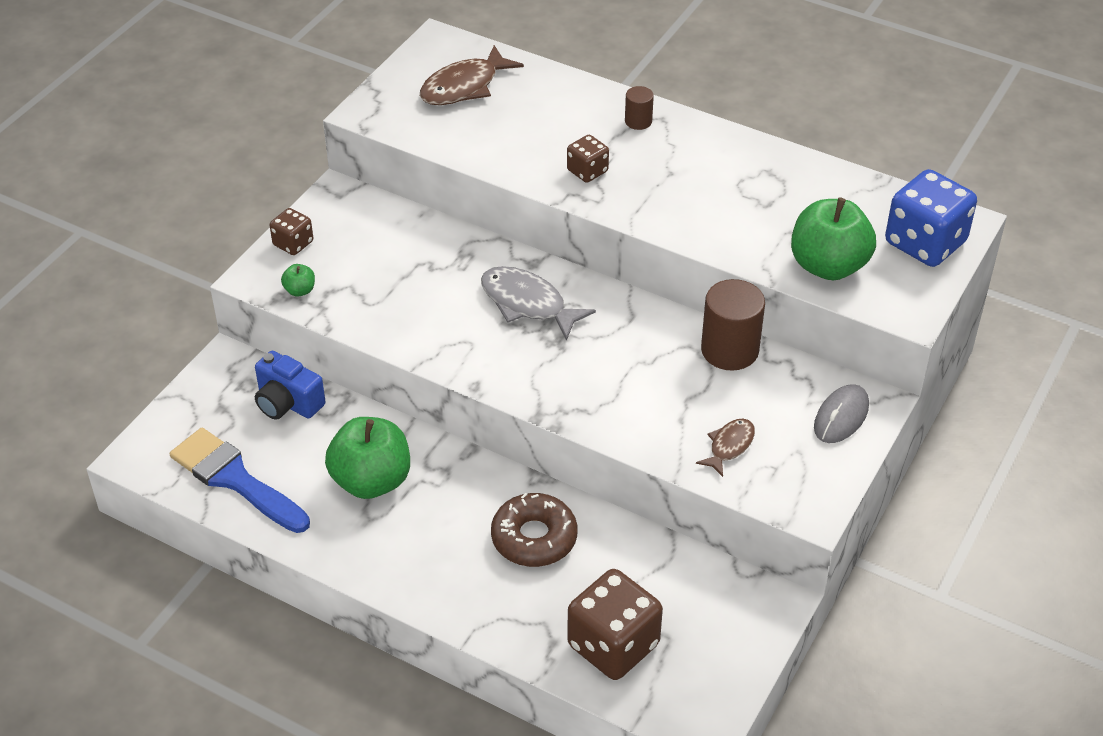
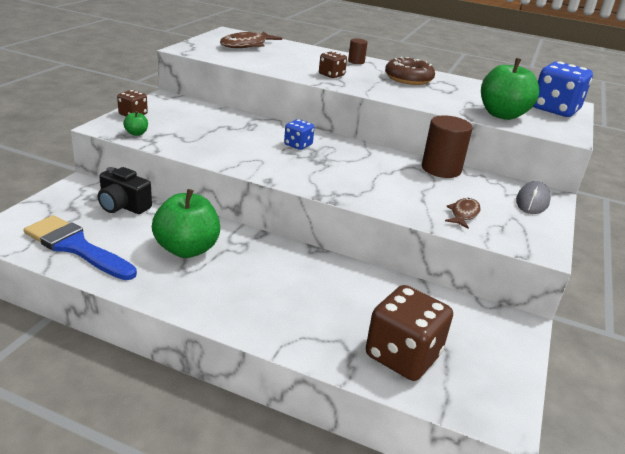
camera: 10 degrees left, 15 degrees down
blue camera [255,351,326,420] -> black camera [98,167,152,214]
grey fish [481,266,596,341] -> blue dice [284,119,314,150]
brown donut [491,493,577,567] -> brown donut moved to [385,57,435,85]

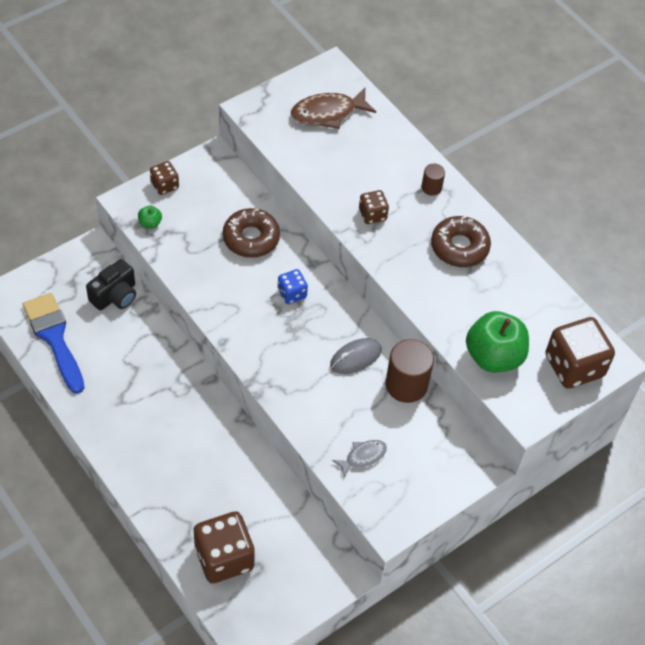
camera: 30 degrees right, 25 degrees up
black camera [98,167,152,214] -> black camera turned 105 degrees counterclockwise [86,259,136,311]
green apple [152,189,220,258] -> none
brown fish [445,198,481,229] -> grey fish [332,440,387,478]
grey mouse [516,181,551,214] -> grey mouse moved to [330,338,382,374]
blue dice [533,61,593,117] -> brown dice [546,317,615,389]
none -> brown donut [223,208,280,258]

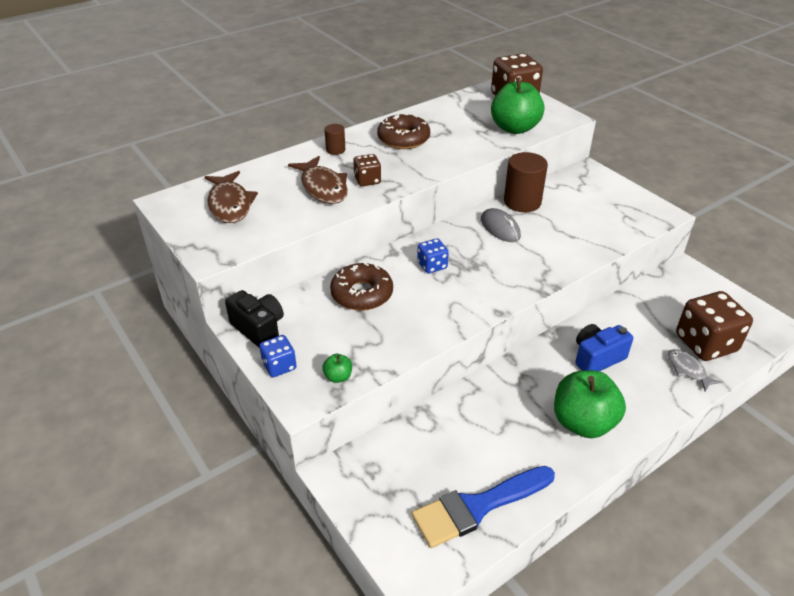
camera: 85 degrees left, 15 degrees down
black camera [86,259,136,311] -> black camera moved to [225,290,284,348]
brown dice [150,161,179,195] -> blue dice [259,335,297,377]
grey fish [332,440,387,478] -> grey fish moved to [668,349,721,391]
none -> brown fish [288,156,348,204]
none -> green apple [554,370,626,438]
none -> blue camera [575,324,633,371]

